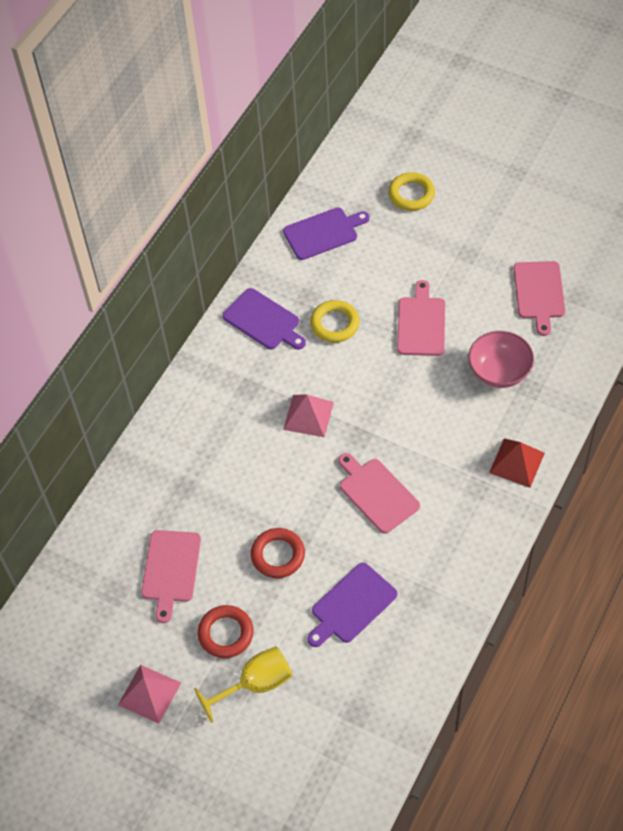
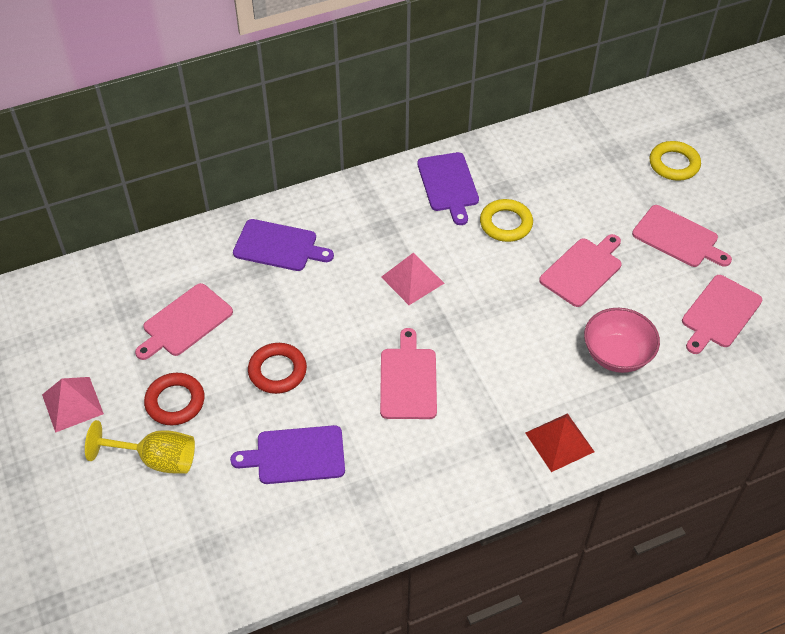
camera: 35 degrees right, 5 degrees down
purple cutting board [283,207,370,260] -> purple cutting board moved to [233,219,334,271]
none -> pink cutting board [632,205,732,267]

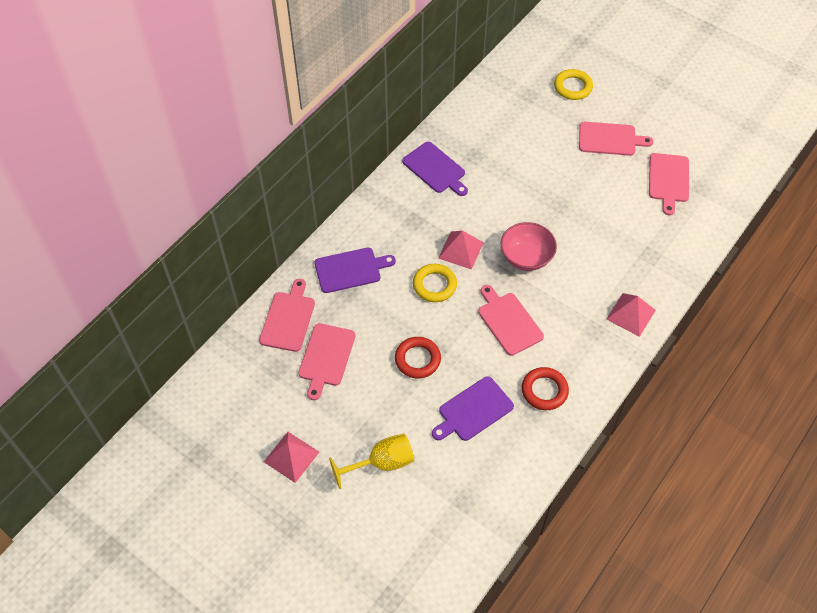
camera: 30 degrees left, 5 degrees up
red ring [144,373,205,425] -> red ring moved to [522,367,569,410]
yellow ring [480,199,533,242] -> yellow ring moved to [413,264,457,302]
red pyramid [525,413,594,472] -> pink pyramid [606,293,656,337]
pink cutting board [539,234,622,307] -> pink cutting board moved to [259,279,315,352]
pink bowl [584,308,660,373] -> pink bowl moved to [501,222,557,271]

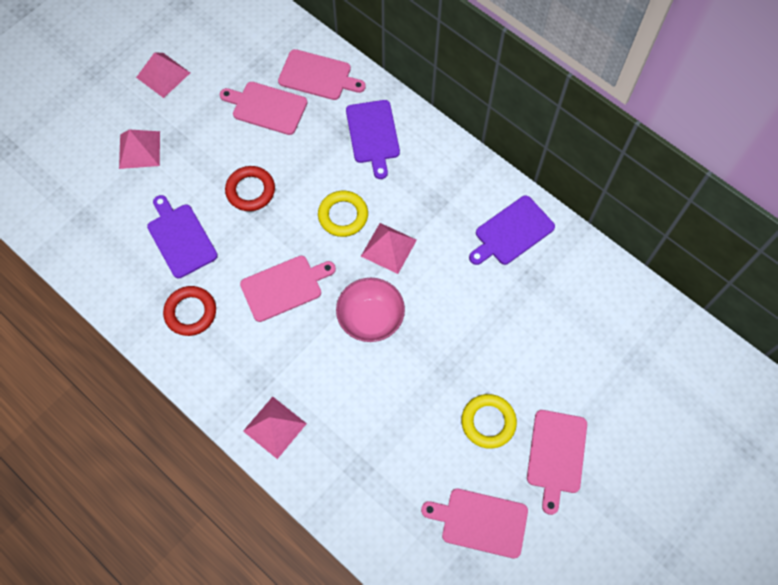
camera: 95 degrees right, 10 degrees up
yellow goblet [329,433,414,489] -> pink pyramid [119,129,160,169]
yellow ring [554,69,593,100] -> yellow ring moved to [461,394,517,449]

